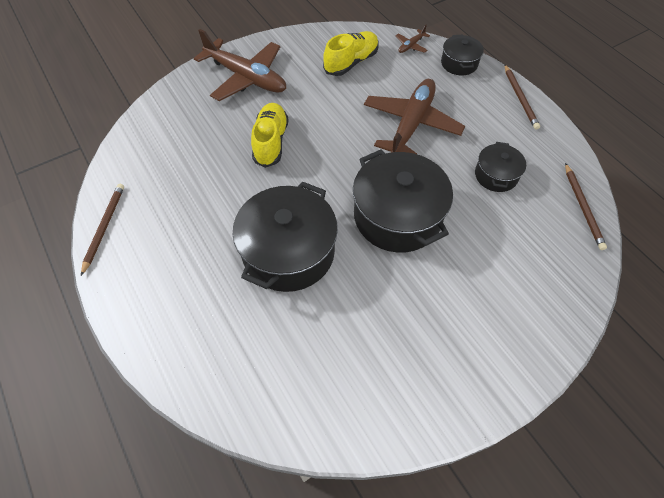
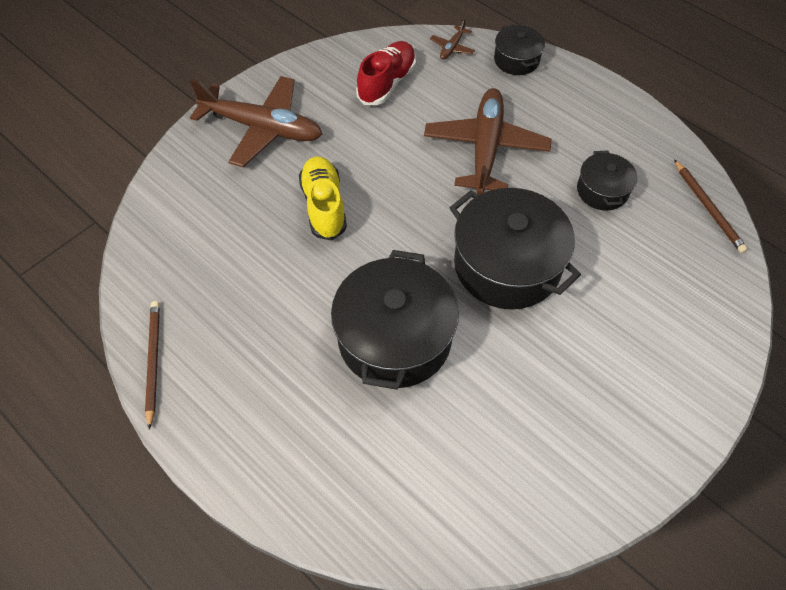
camera: 15 degrees left, 0 degrees up
yellow shoe [323,31,379,76] -> red shoe [356,41,416,105]
brown pencil [504,64,540,130] -> none

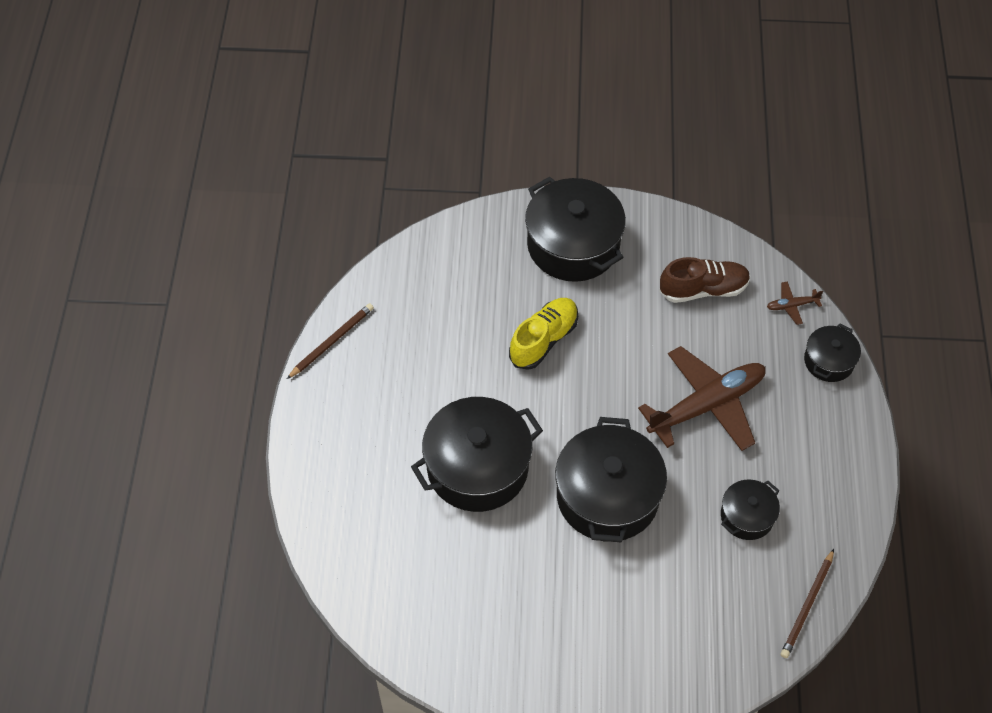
camera: 50 degrees right, 0 degrees up
brown plane [190,76,322,167] -> black pot [525,176,626,282]
red shoe [356,41,416,105] -> brown shoe [659,257,750,303]

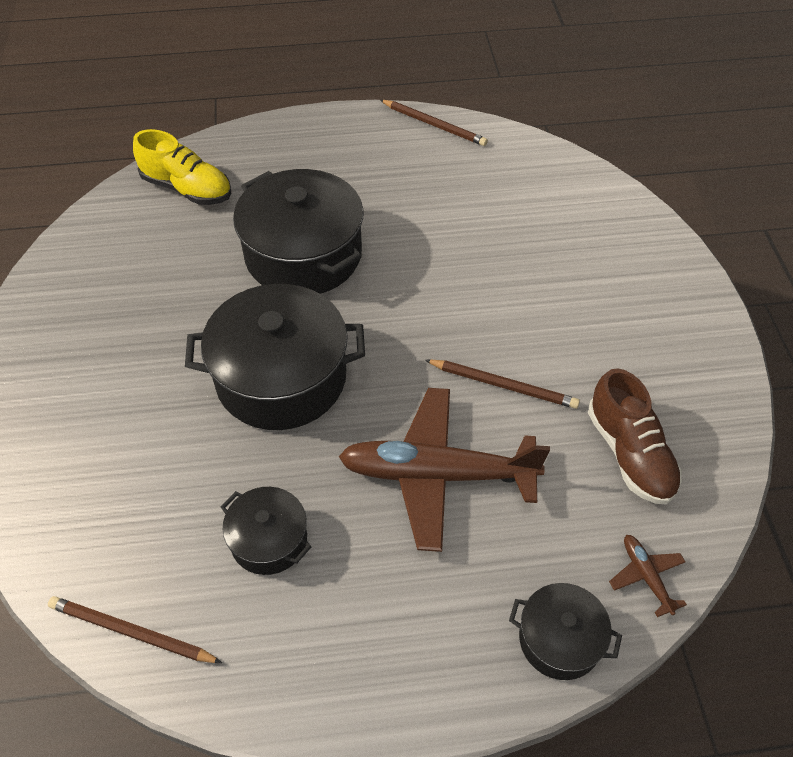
camera: 80 degrees right, 5 degrees down
yellow shoe [509,298,578,370] -> yellow shoe moved to [133,129,231,205]
black pot [525,176,626,282] -> none
brown plane [638,346,766,451] -> brown plane turned 135 degrees clockwise [339,388,550,552]
none -> brown pencil [425,359,580,409]

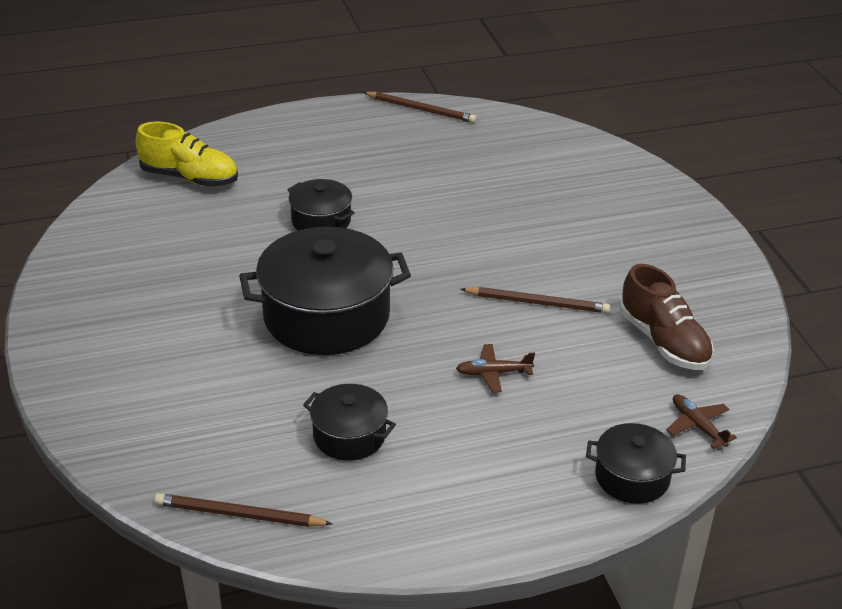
camera: 10 degrees left, 15 degrees down
black pot [233,169,364,294] -> black pot [287,179,355,231], size x0.52
brown plane [339,388,550,552] -> brown plane [456,344,535,393], size x0.41

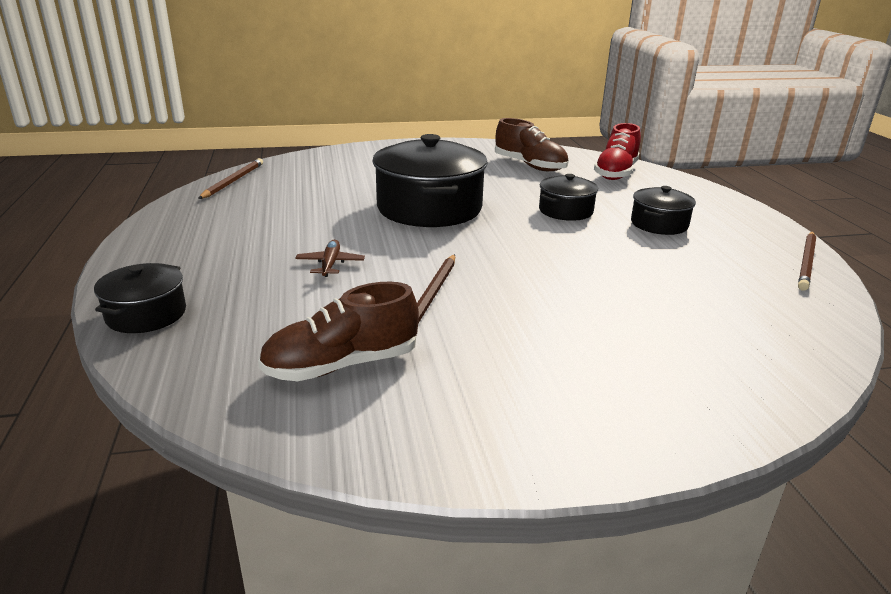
camera: 95 degrees right, 10 degrees down
yellow shoe [135,122,238,187] -> red shoe [594,123,641,180]
black pot [303,384,396,461] -> black pot moved to [631,186,696,235]
brown plane [666,394,737,449] -> none
none -> brown shoe [495,118,568,171]

